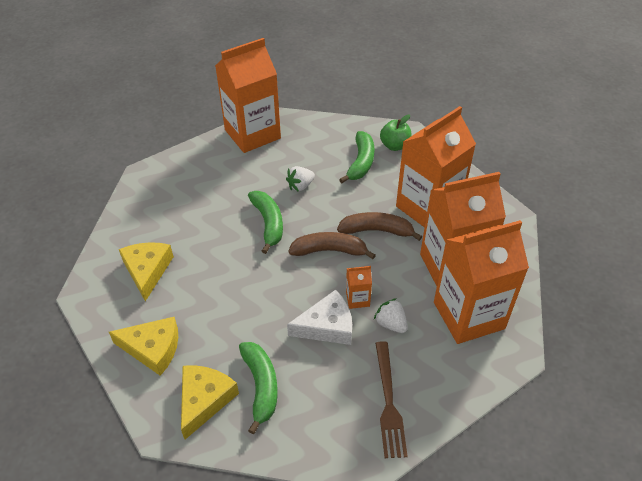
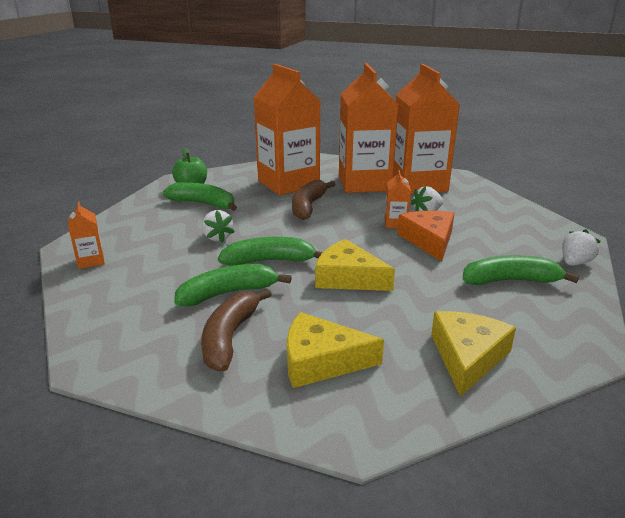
camera: 80 degrees left, 20 degrees down
yellow cheese [181,365,239,439] -> yellow cheese moved to [315,239,395,291]
orange carton [215,38,281,153] -> orange carton [68,202,105,269], size x0.40
white cheese [287,290,352,345] -> orange cheese [397,211,454,261]
brown banana [288,232,376,259] -> brown banana moved to [201,289,272,371]
brown fork [375,341,408,458] -> none
none -> green banana [174,264,292,307]
none -> white strawberry [562,229,601,266]

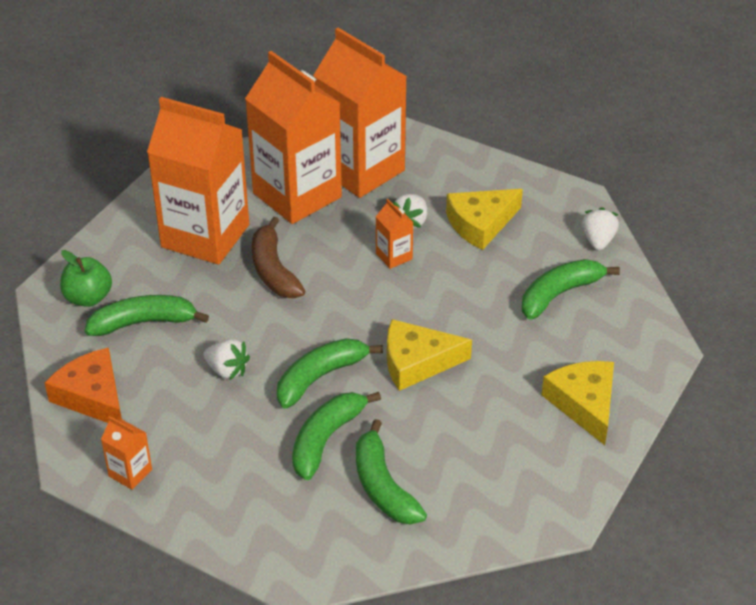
camera: 35 degrees left, 15 degrees up
brown banana [201,289,272,371] -> green banana [356,419,427,524]
yellow cheese [287,312,384,388] -> yellow cheese moved to [446,189,523,250]
orange cheese [397,211,454,261] -> orange cheese moved to [45,348,122,423]

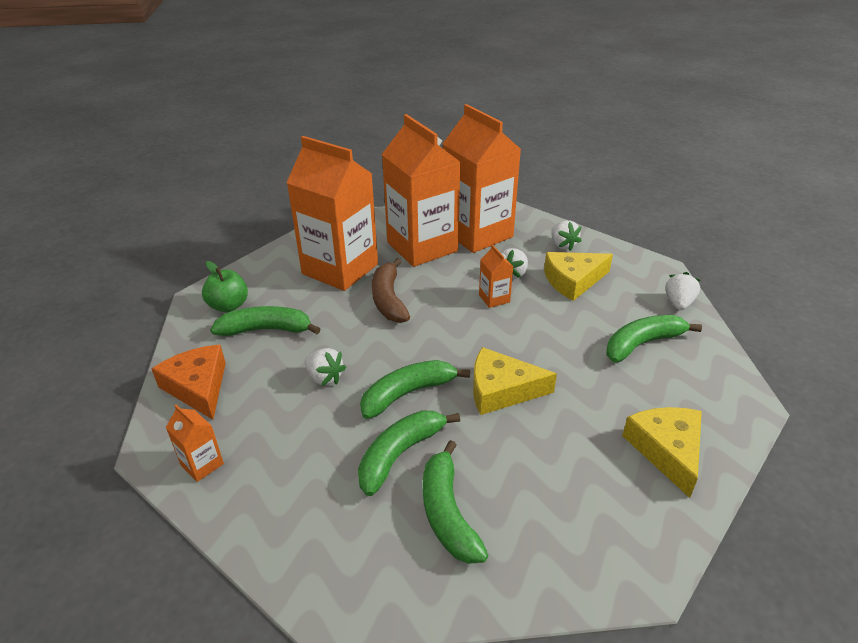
camera: 10 degrees right, 5 degrees down
none -> white strawberry [551,220,582,251]

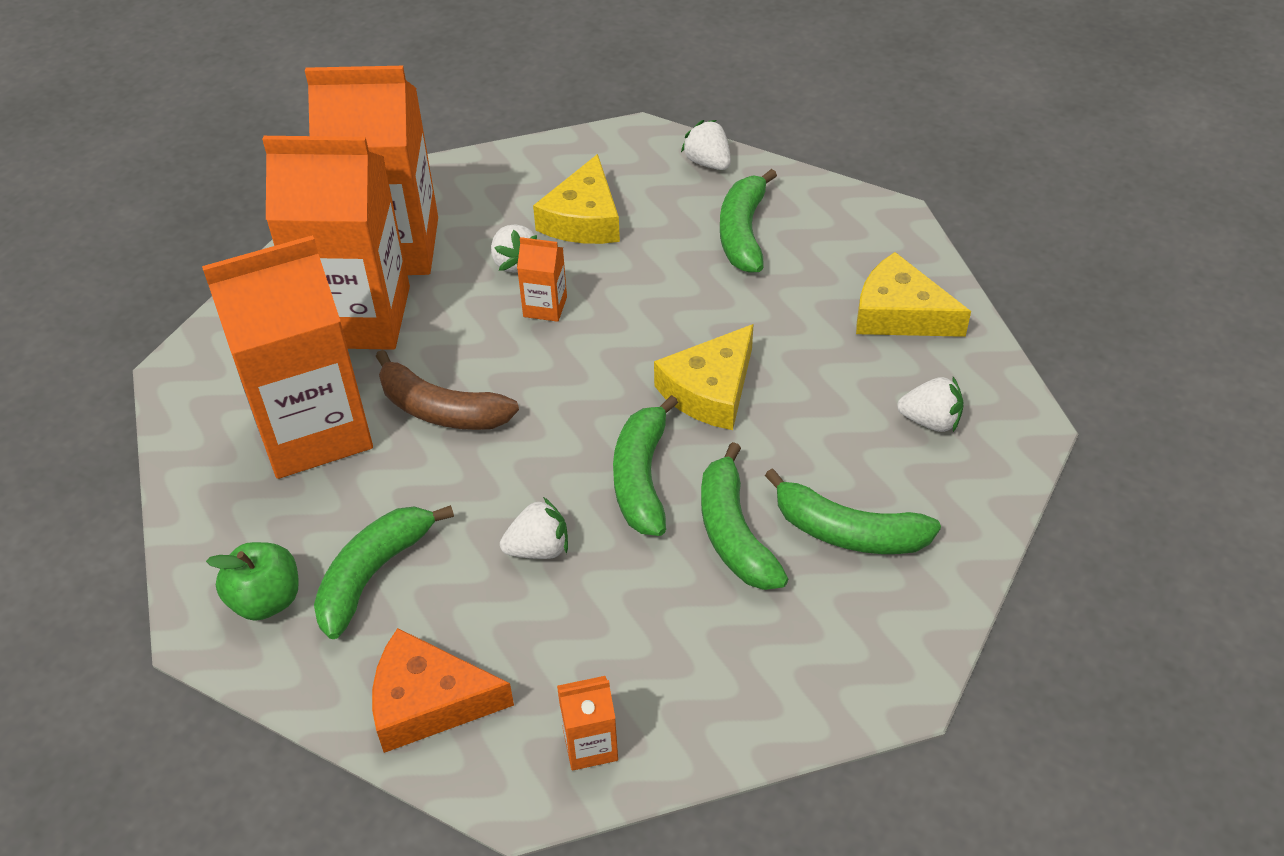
camera: 55 degrees left, 10 degrees up
white strawberry [551,220,582,251] -> white strawberry moved to [897,377,964,432]

